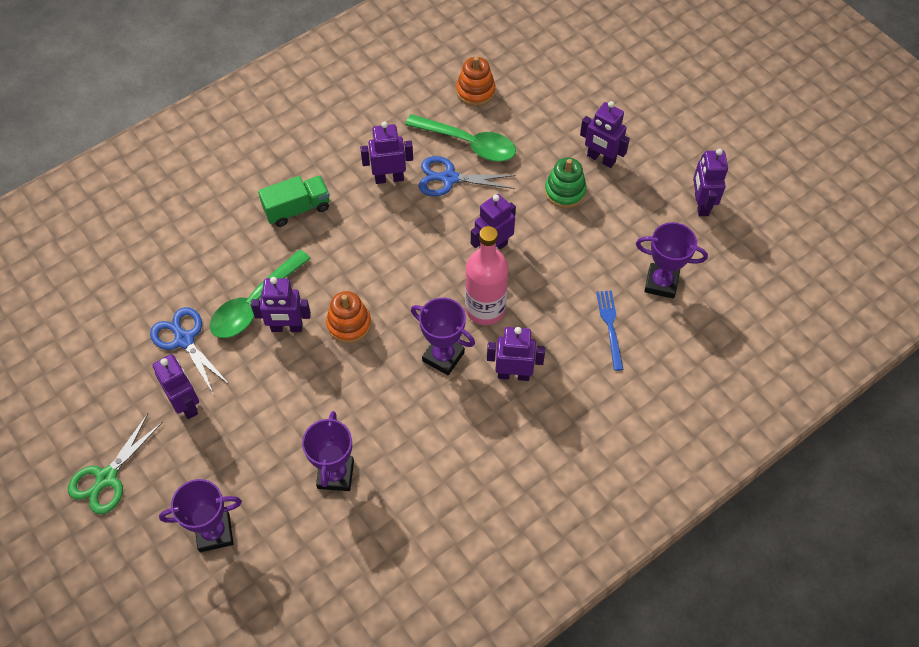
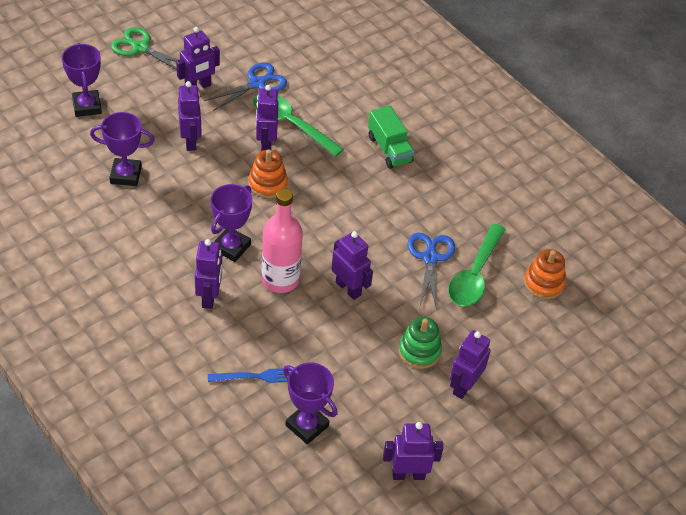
camera: 85 degrees right, 10 degrees down
purple robot [360,121,413,184] -> purple robot moved to [178,81,202,151]
purple trophy [636,222,708,299] -> purple trophy turned 60 degrees counterclockwise [283,362,338,444]

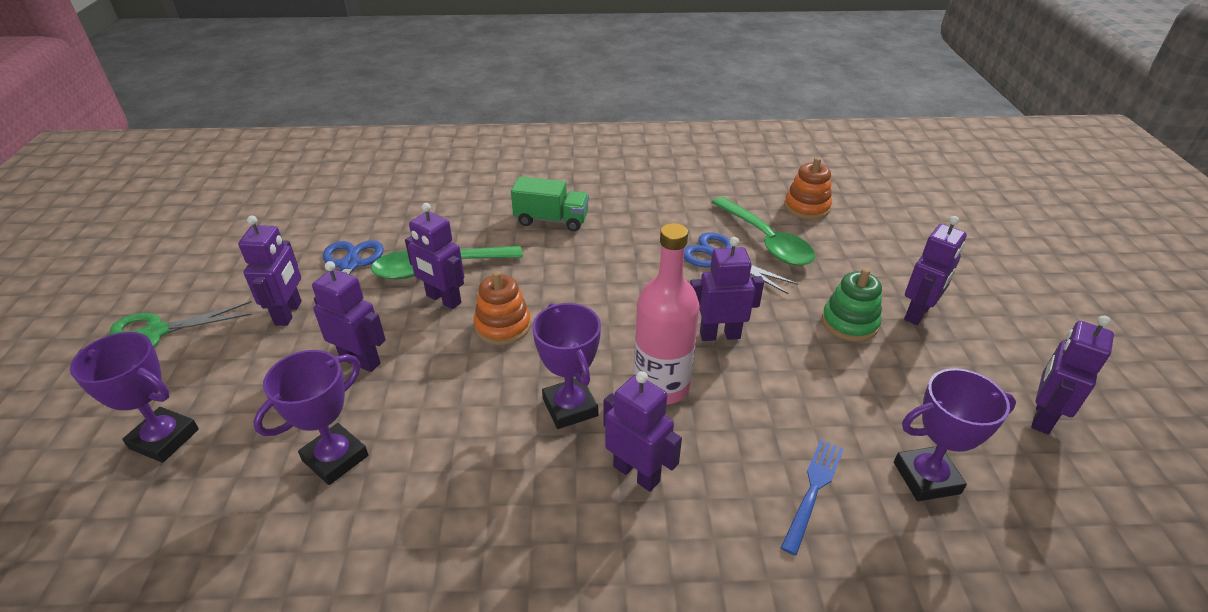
camera: 50 degrees left, 10 degrees down
purple robot [450,330,491,399] -> purple robot turned 120 degrees counterclockwise [904,216,967,325]

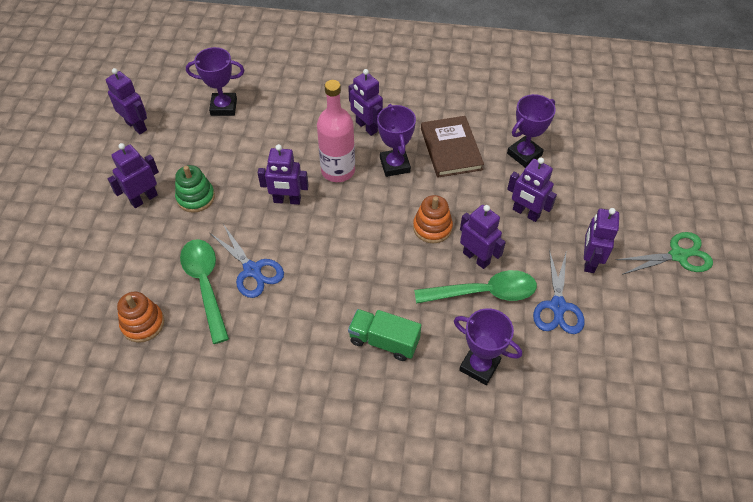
camera: 170 degrees left, 15 degrees up
purple trophy [70,332,199,463] -> purple trophy moved to [454,308,522,385]
blue fork [781,440,844,556] -> none
purple robot [1031,316,1114,434] -> purple robot turned 90 degrees counterclockwise [106,68,147,134]
none -> brown book [421,116,484,178]

